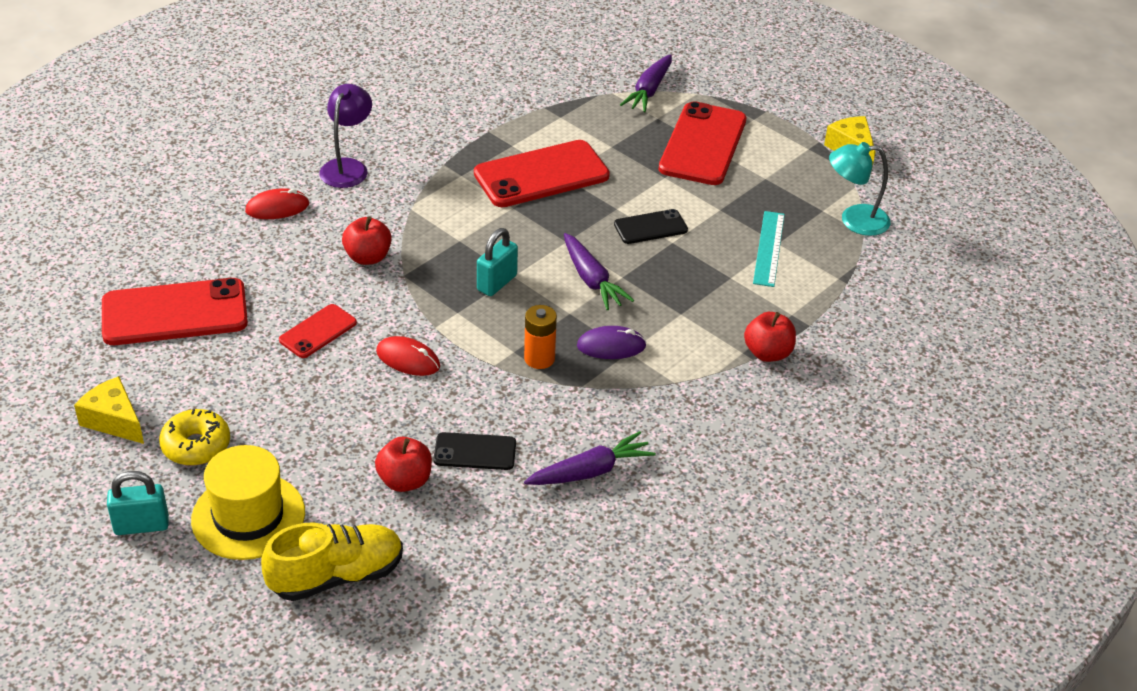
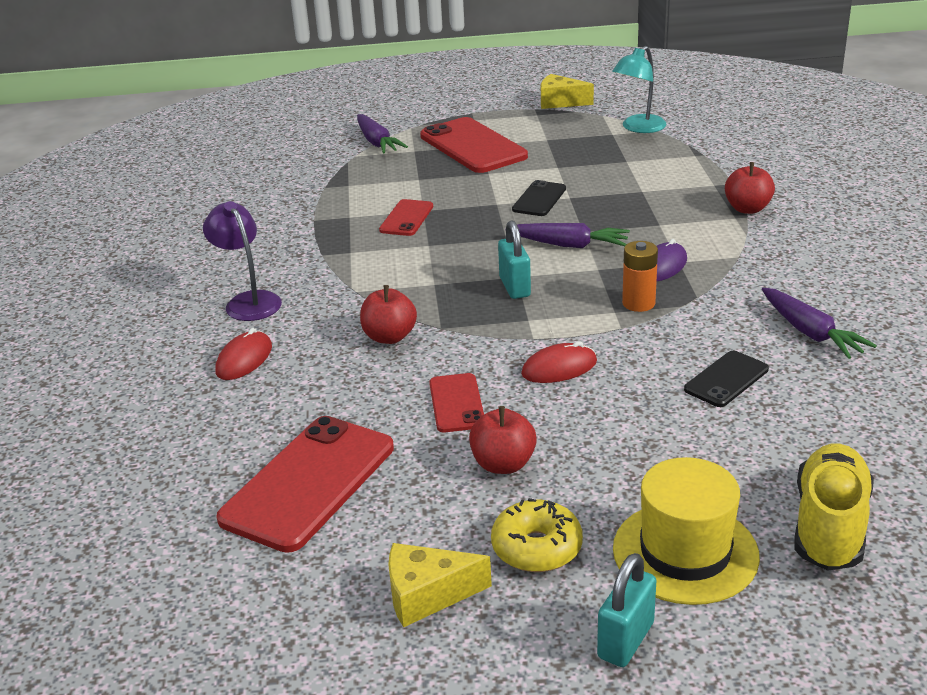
camera: 45 degrees left, 10 degrees down
red apple [375,437,432,492] -> red apple moved to [469,406,537,474]
red phone [474,140,610,207] -> red phone [379,199,433,236], size x0.53
purple carrot [524,431,656,485] -> purple carrot turned 135 degrees clockwise [762,288,877,359]
turquoise ruler [753,211,785,287] -> none

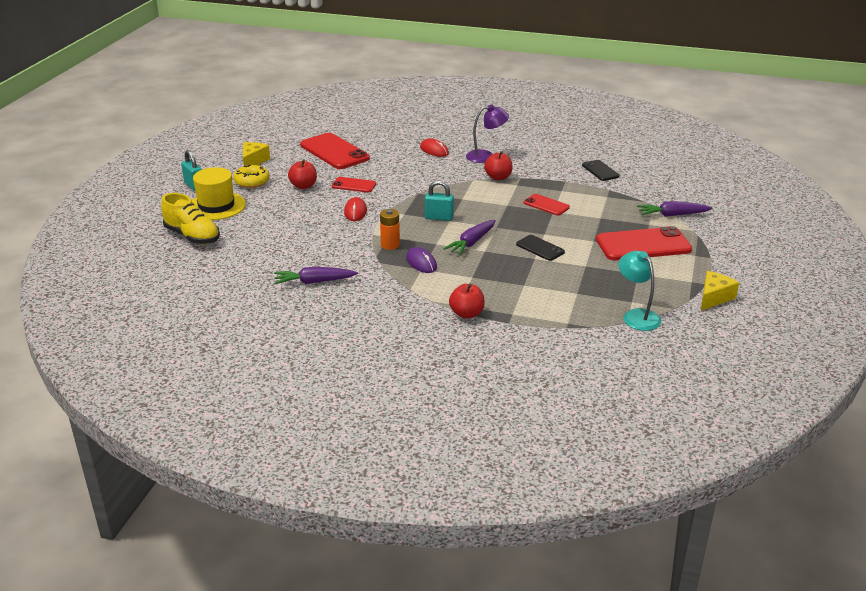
camera: 110 degrees right, 0 degrees up
red apple [360,285,417,344] -> red apple moved to [484,151,513,180]
black phone [684,351,769,407] -> black phone moved to [582,160,620,181]

